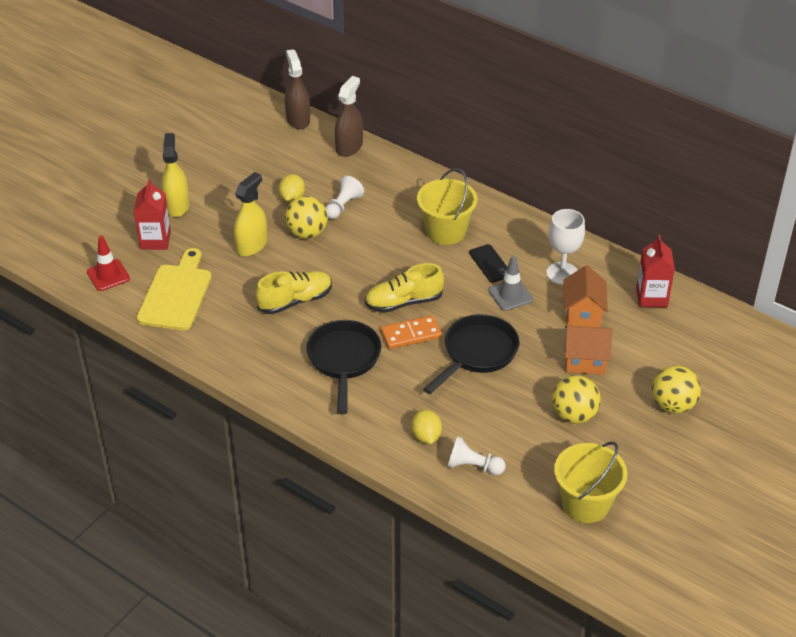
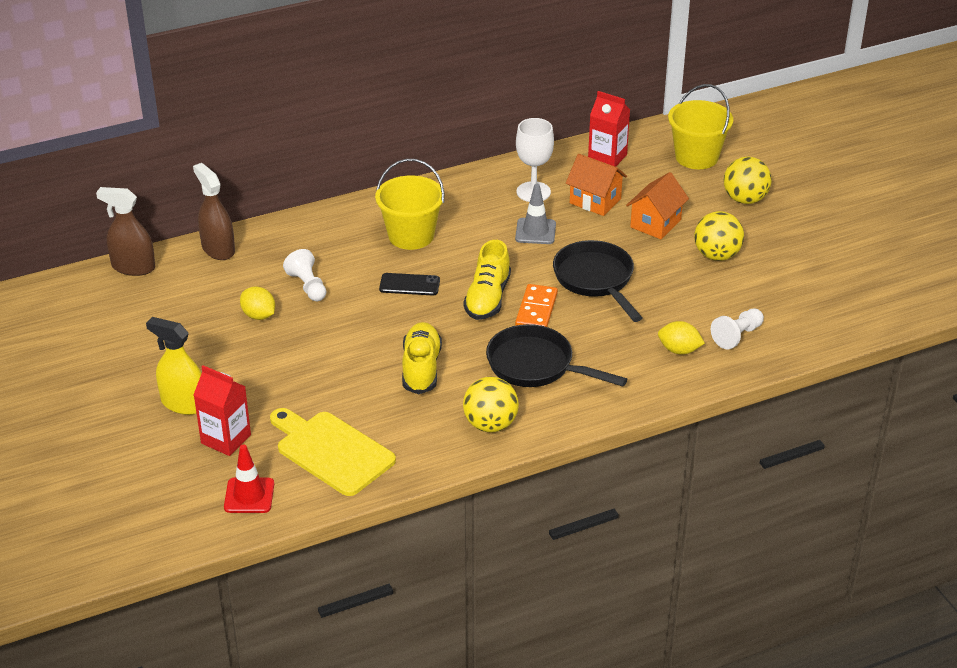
camera: 60 degrees left, 5 degrees down
yellow spray bottle [234,172,267,256] -> none
yellow ball [285,196,328,239] -> yellow ball moved to [463,377,519,432]
black phone [469,244,507,283] -> black phone moved to [379,273,440,295]
yellow bucket [554,441,627,523] -> yellow bucket moved to [668,84,733,169]

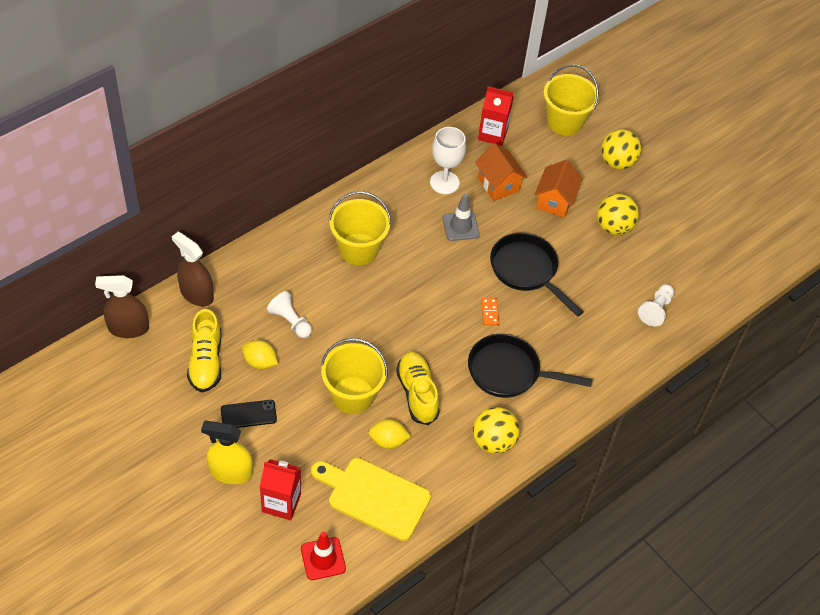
camera: 20 degrees left, 15 degrees up
black phone [379,273,440,295] -> black phone moved to [221,400,277,428]
yellow shoe [463,240,511,320] -> yellow shoe moved to [187,309,221,392]
orange domino [515,284,558,327] -> orange domino [481,298,499,325], size x0.59
orange house [566,154,627,216] -> orange house turned 45 degrees clockwise [475,143,527,201]
yellow lemon [658,321,705,354] -> yellow lemon moved to [368,419,411,449]
none -> yellow bucket [321,338,388,414]

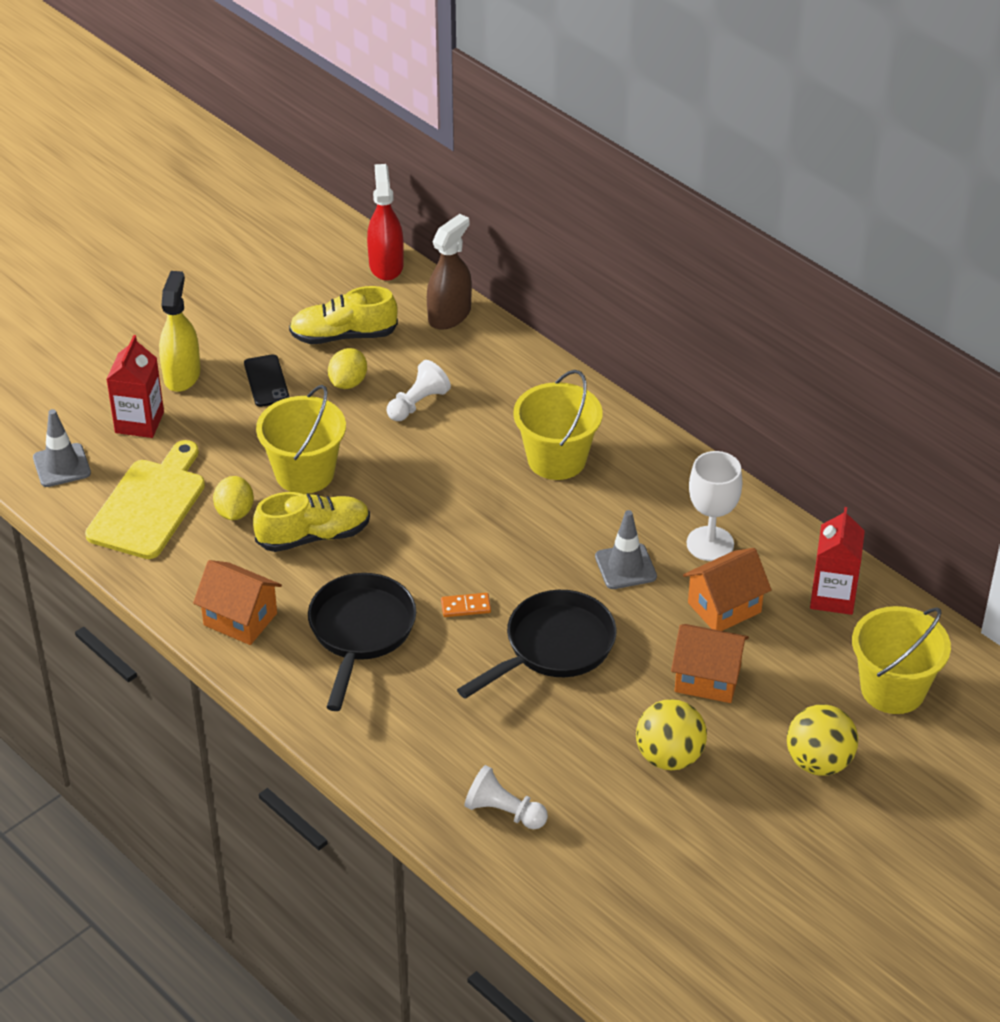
camera: 90 degrees right, 10 degrees down
brown spray bottle [95,275,149,338] -> red spray bottle [367,164,404,281]
red traffic cone [301,532,346,580] -> grey traffic cone [33,409,91,487]
yellow ball [473,407,520,454] -> orange house [193,560,282,645]

